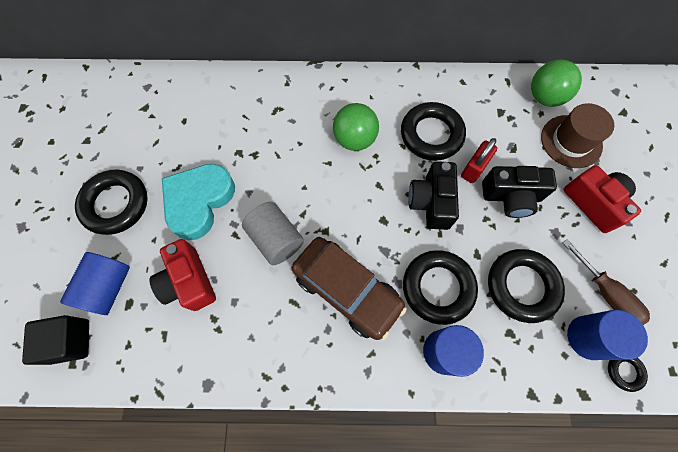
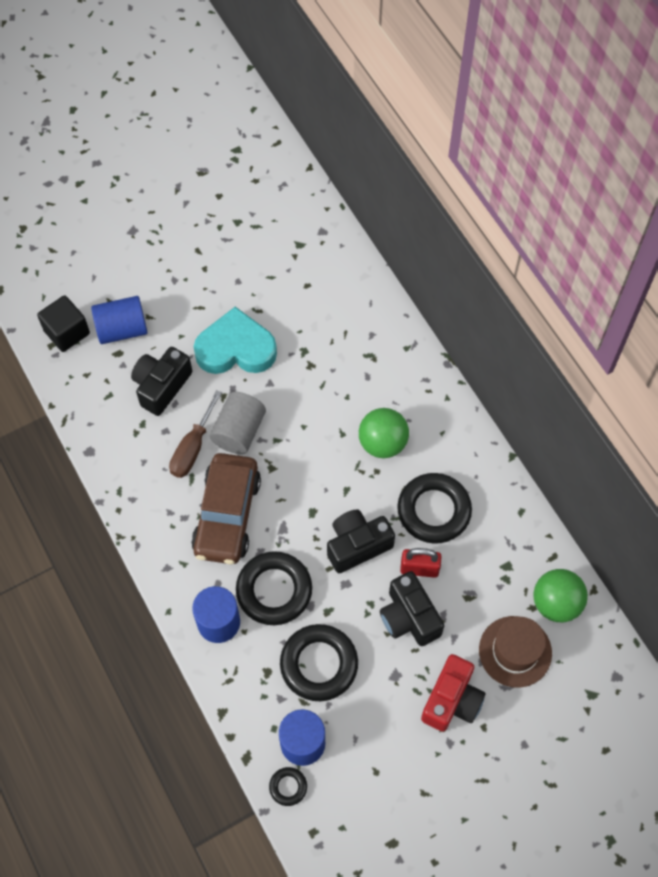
camera: 60 degrees right, 5 degrees down
black ring [75,170,148,235] -> none
red camera [149,239,216,311] -> black camera [131,347,192,416]
brown screwdriver [563,239,650,325] -> brown screwdriver moved to [169,390,222,478]

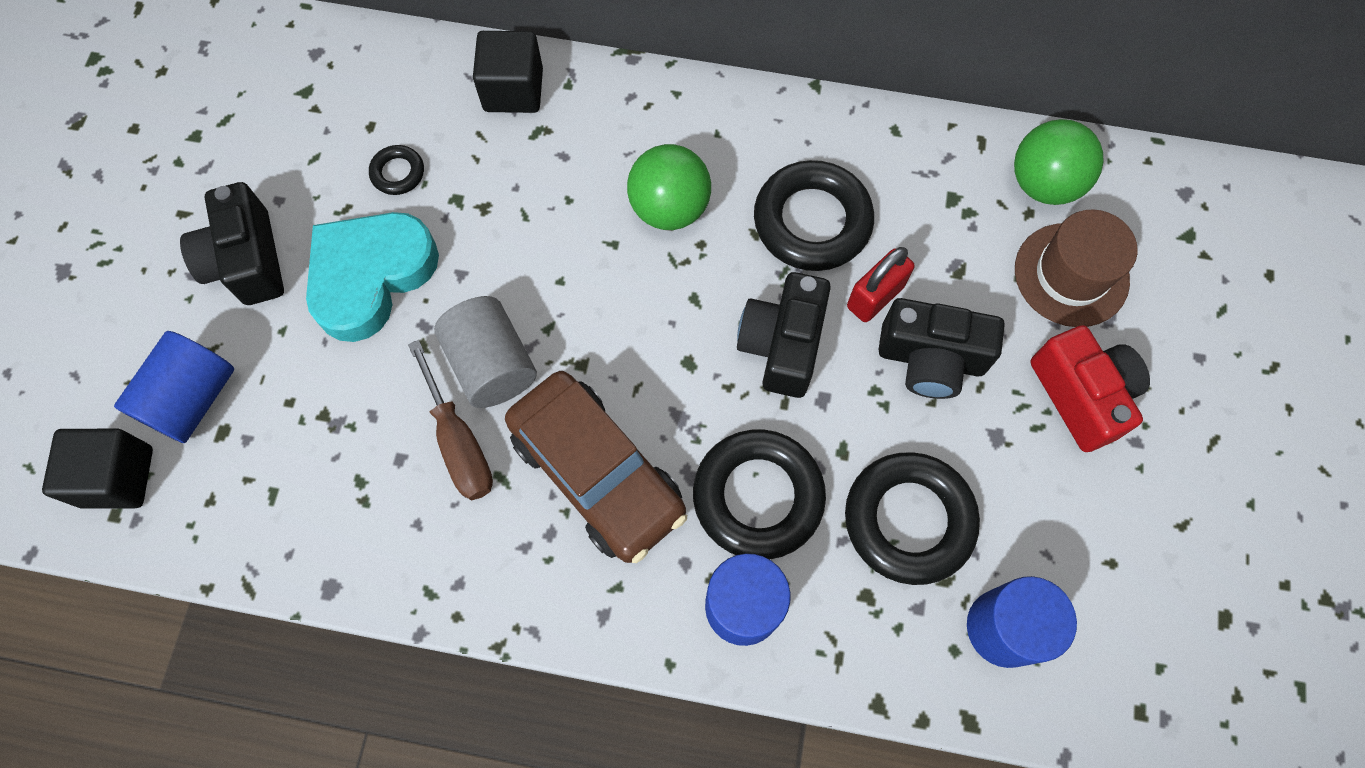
camera: 50 degrees left, 5 degrees up
black camera [131,347,192,416] -> black camera moved to [180,182,284,305]
black ring [269,767,307,806] -> black ring moved to [369,145,424,195]
none -> black cube [473,31,543,113]

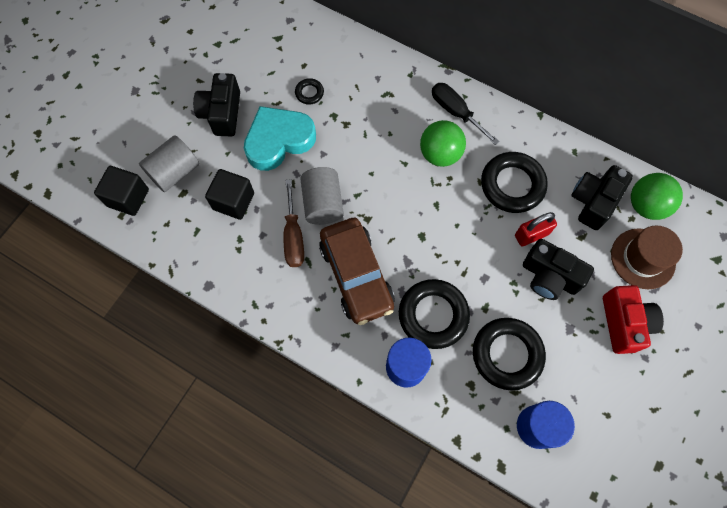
camera: 20 degrees right, 0 degrees up
blue cylinder [114,331,234,443] -> grey cylinder [139,135,199,192]
black cube [473,31,543,113] -> black cube moved to [205,169,254,220]
black camera [737,272,831,398] -> black camera moved to [571,165,633,230]
none -> black screwdriver [432,83,499,145]

